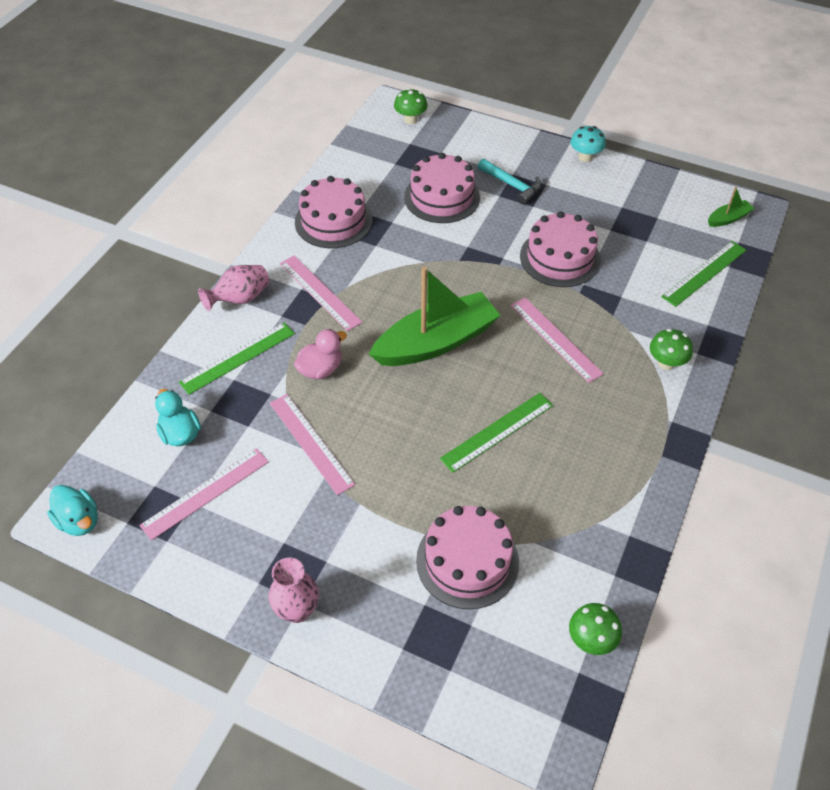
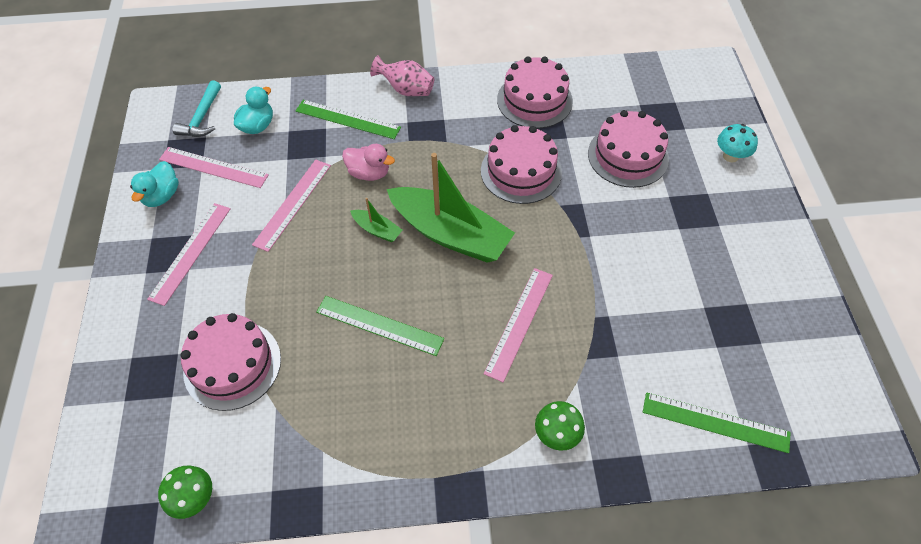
camera: 60 degrees right, 5 degrees up
turquoise duck [47,485,98,536] -> turquoise duck moved to [130,161,179,207]
pink vase [268,557,319,623] -> none
pink ruler [280,256,363,331] -> pink ruler moved to [147,203,231,306]
green mushroom [394,88,427,124] -> none
turquoise hammer [478,159,542,205] -> turquoise hammer moved to [172,80,221,137]
pink cake [520,211,601,287] -> pink cake moved to [481,125,562,204]
turquoise mushroom [571,126,606,162] -> turquoise mushroom moved to [717,124,758,162]
green boat [708,187,754,227] -> green boat moved to [350,198,402,242]

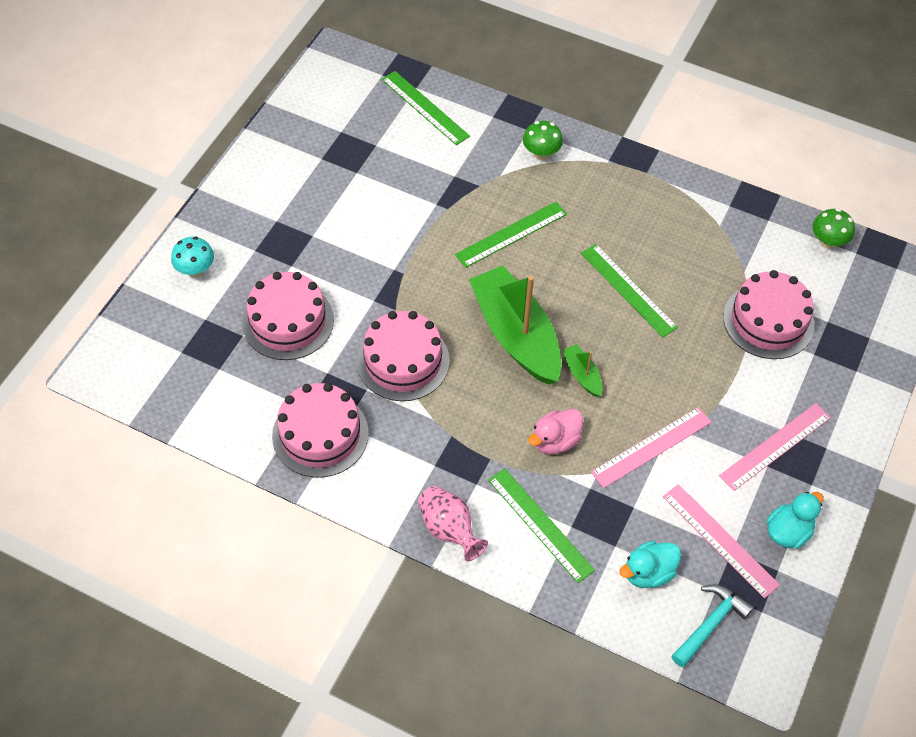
camera: 150 degrees left, 0 degrees up
pink duck [342,144,395,181] -> pink duck turned 90 degrees counterclockwise [528,409,583,454]
pink ruler [484,268,553,382] -> green ruler [455,202,567,268]

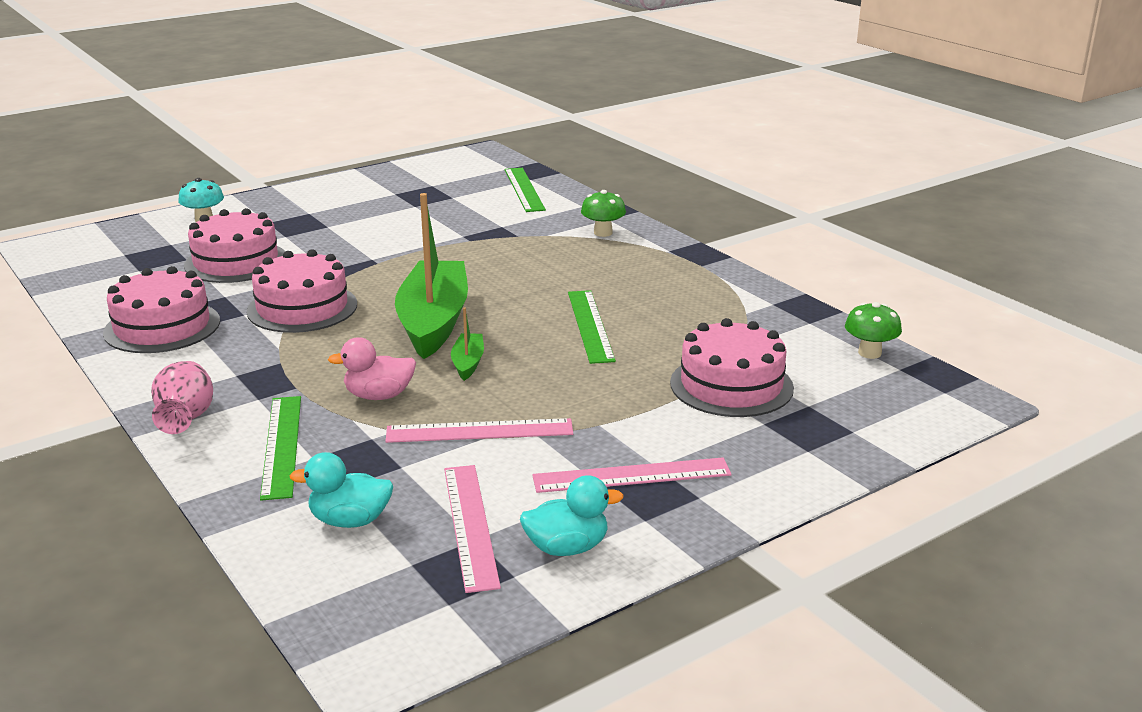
camera: 30 degrees right, 30 degrees down
green ruler [455,202,567,268] -> none
turquoise hammer [671,584,754,668] -> none

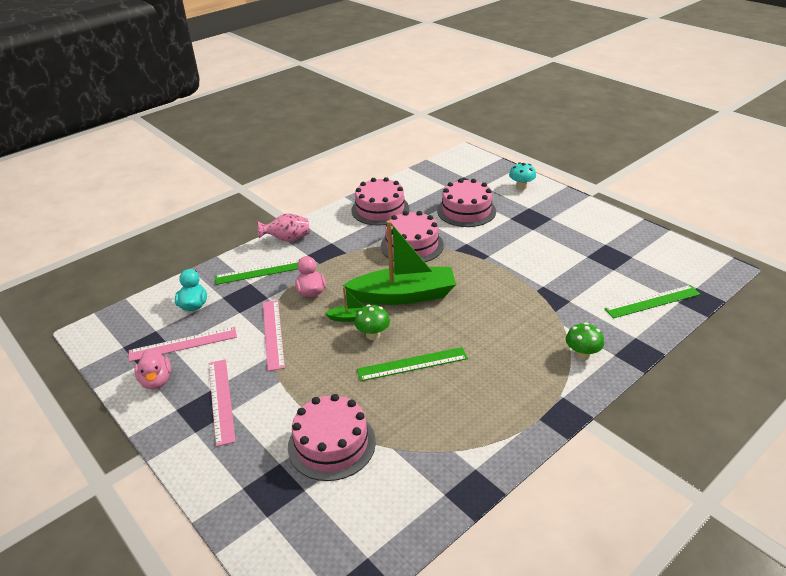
camera: 85 degrees right, 10 degrees up
turquoise duck [520,475,624,556] -> pink duck [134,348,171,390]
green mushroom [845,302,902,359] -> green mushroom moved to [354,304,390,340]

